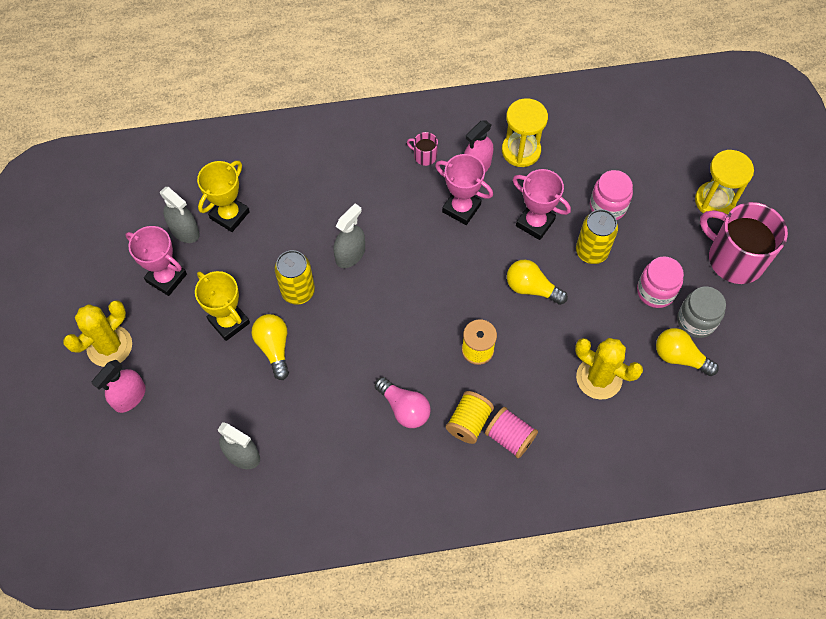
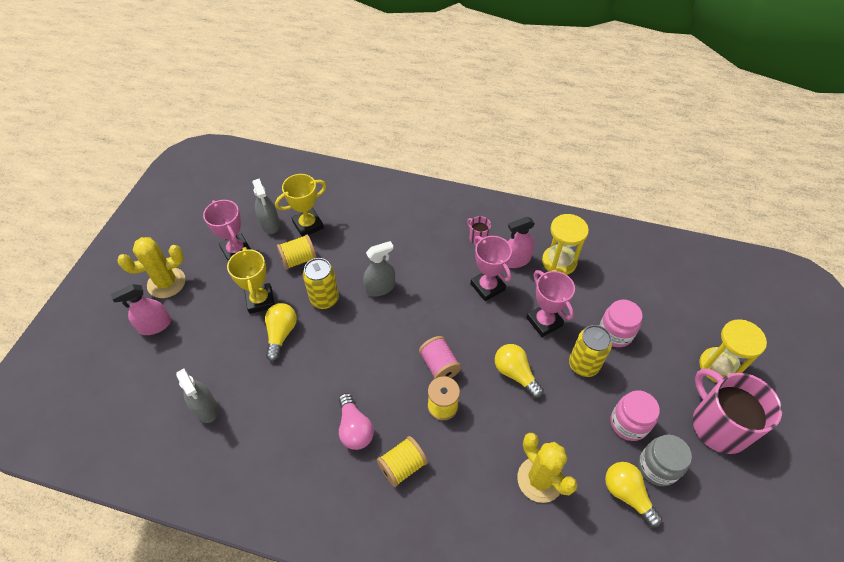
camera: 25 degrees right, 10 degrees down
pink spool [485,407,538,458] -> pink spool moved to [419,336,461,379]
none -> yellow spool [277,234,317,270]

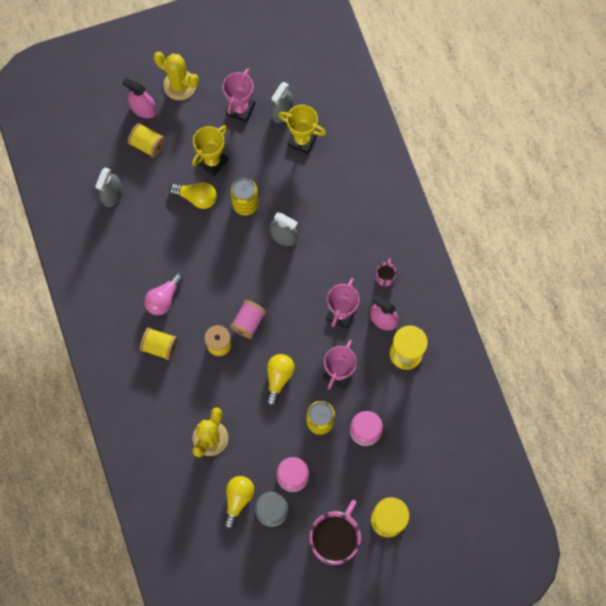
camera: 55 degrees right, 20 degrees up
yellow light bulb [265,303,297,362] -> yellow light bulb turned 45 degrees clockwise [169,182,217,209]
yellow spool [277,234,317,270] -> yellow spool moved to [128,123,165,158]

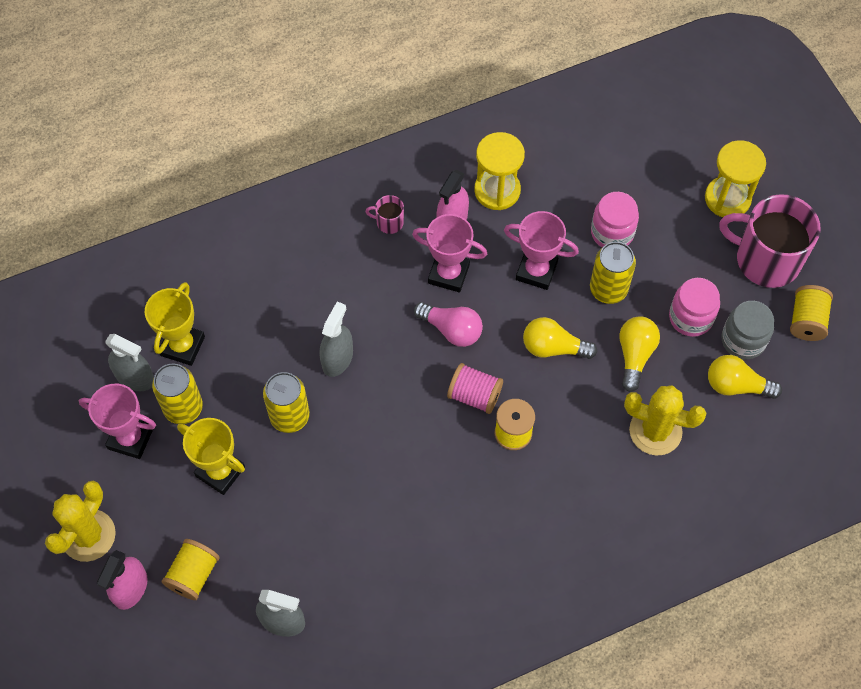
camera: 95 degrees left, 10 degrees down
yellow spool [140,327,177,360] -> yellow spool moved to [790,285,833,341]
pink light bulb [144,273,183,315] -> pink light bulb moved to [414,302,483,347]
yellow light bulb [169,182,217,209] -> yellow light bulb moved to [619,316,660,392]
none -> yellow can [152,363,203,424]

